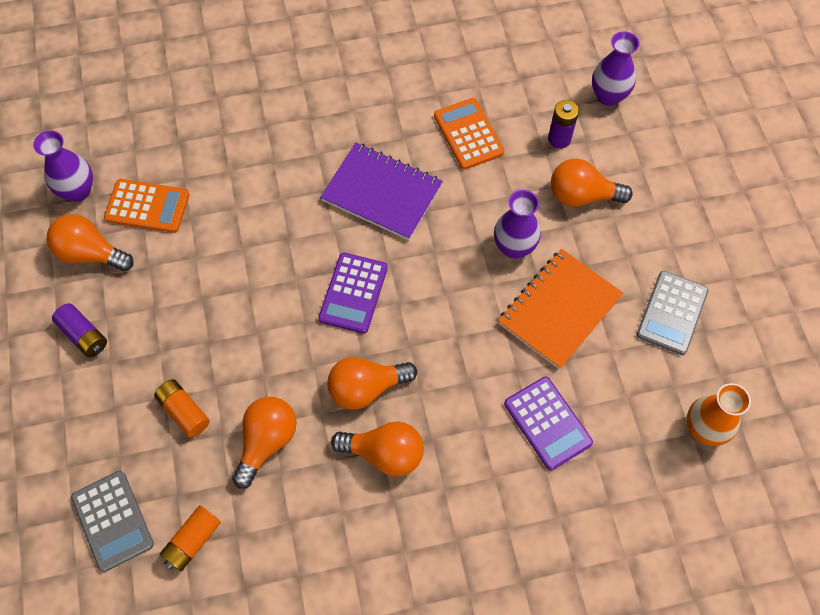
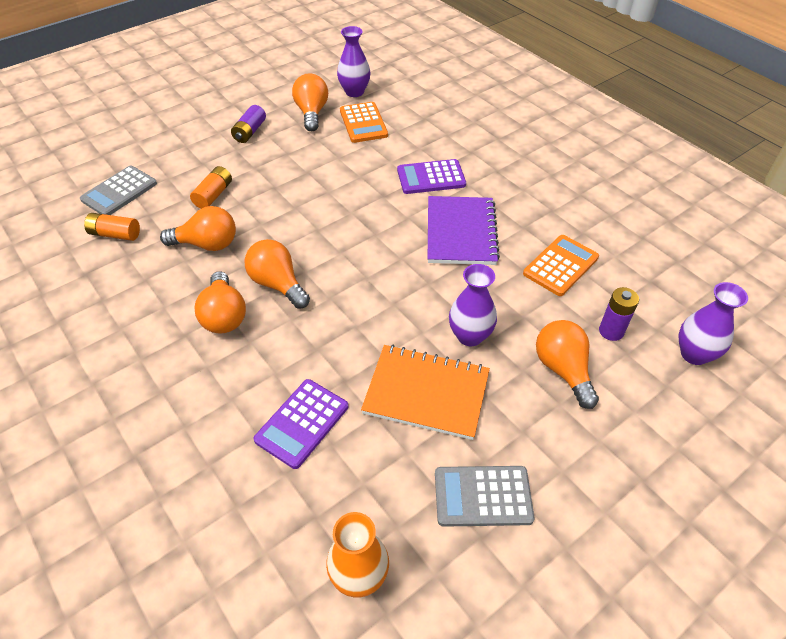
camera: 65 degrees right, 15 degrees down
purple calculator [318,253,388,334] -> purple calculator moved to [397,159,466,194]

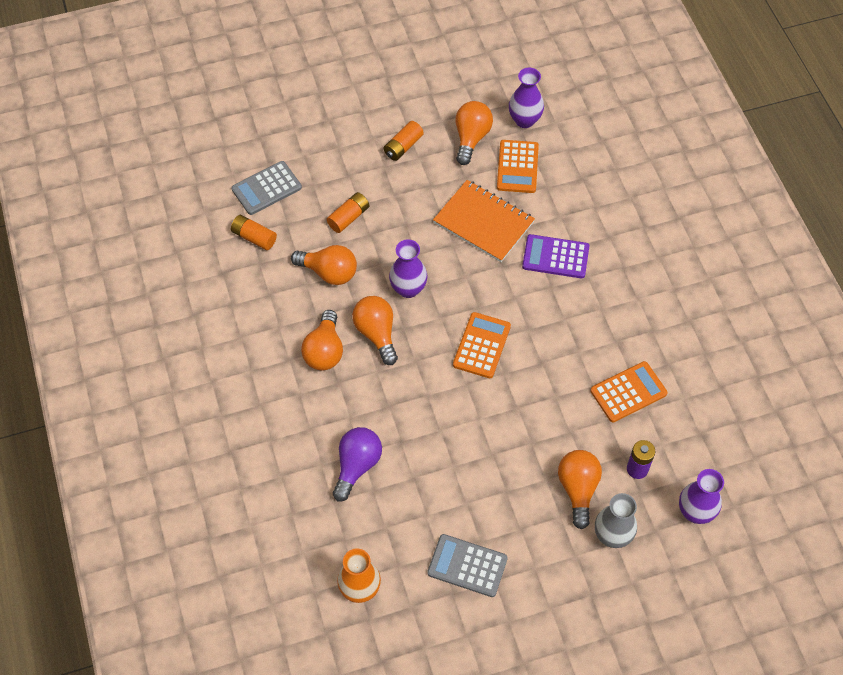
camera: 20 degrees right, 10 degrees up
purple battery [231,105,266,143] -> orange battery [384,121,424,161]
purple calculator [253,379,348,469] -> purple light bulb [333,427,382,502]
orange notebook [361,345,490,440] -> orange notebook moved to [433,180,535,262]
purple notebook [428,196,500,265] -> none
purple vase [449,264,497,346] -> purple vase moved to [389,239,427,298]
none -> orange calculator [453,312,511,378]
none -> grey vase [595,493,637,548]

